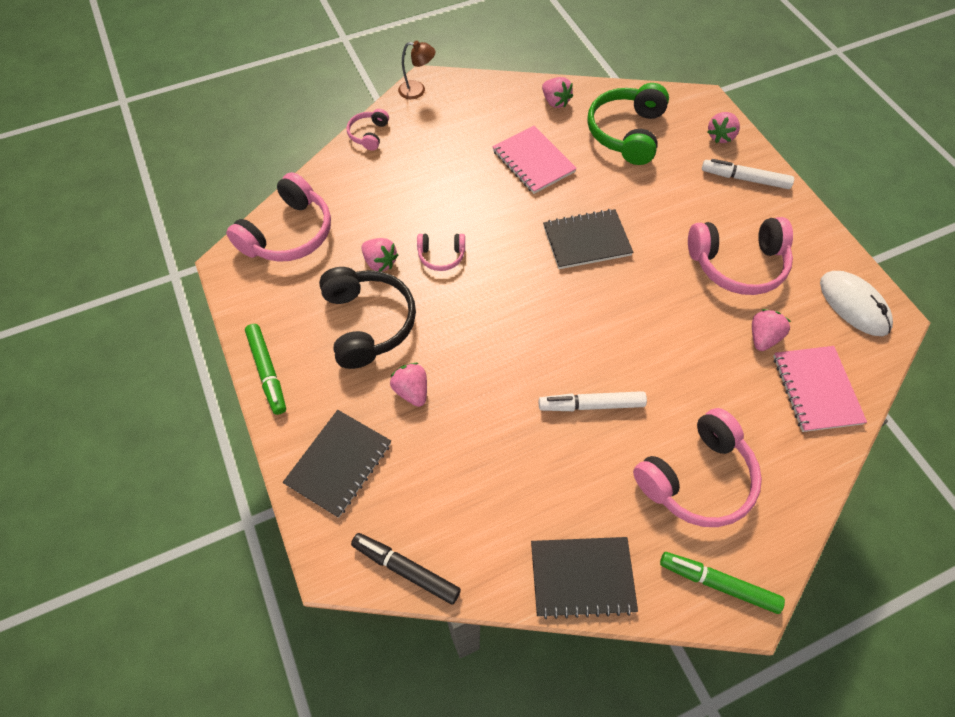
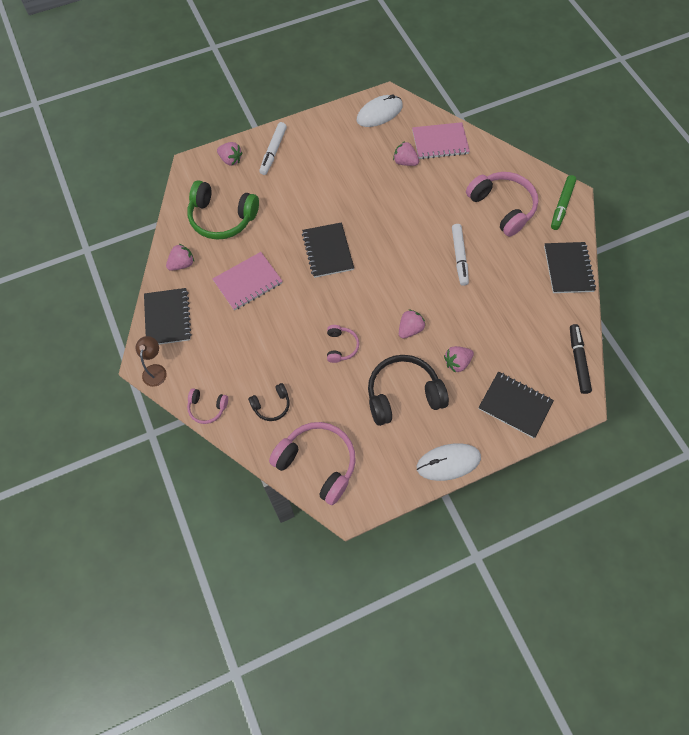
camera: 90 degrees left, 5 degrees up
green marker [245,324,286,415] -> white mouse [417,443,481,481]
black marker [351,533,461,605] -> black marker turned 150 degrees clockwise [570,324,592,394]
pink strawberry [361,238,398,272] -> pink strawberry moved to [399,309,425,338]
pink headphones [688,217,793,295] -> none
none -> black notebook [144,288,192,345]
none -> black headphones [248,383,290,421]

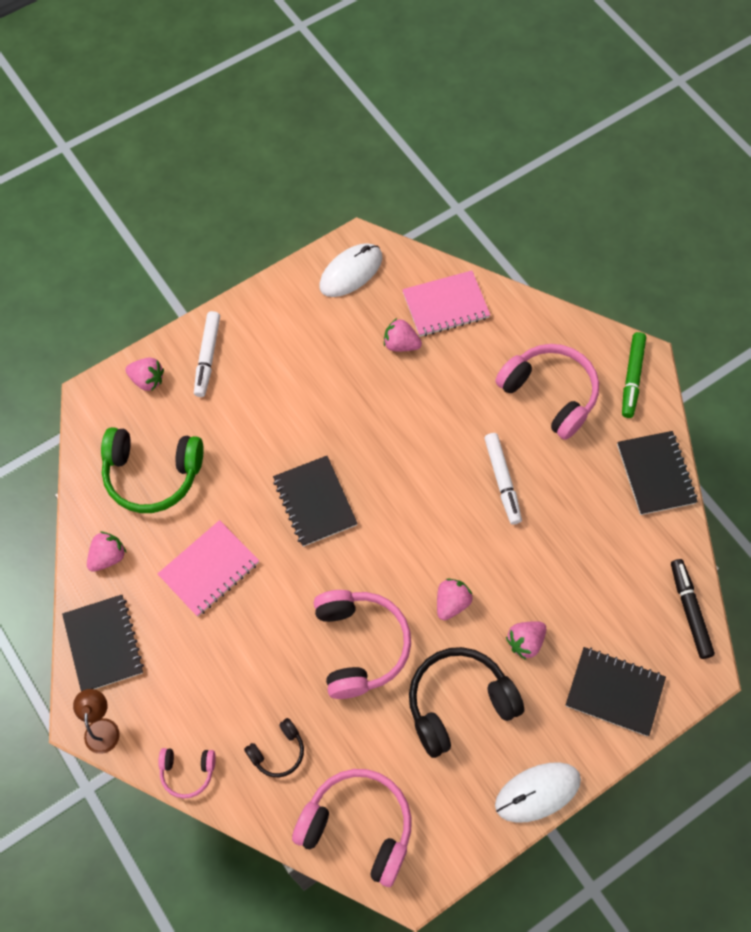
camera: 10 degrees left, 0 degrees up
pink headphones [327,325,359,363] -> pink headphones [314,590,411,699], size x1.96

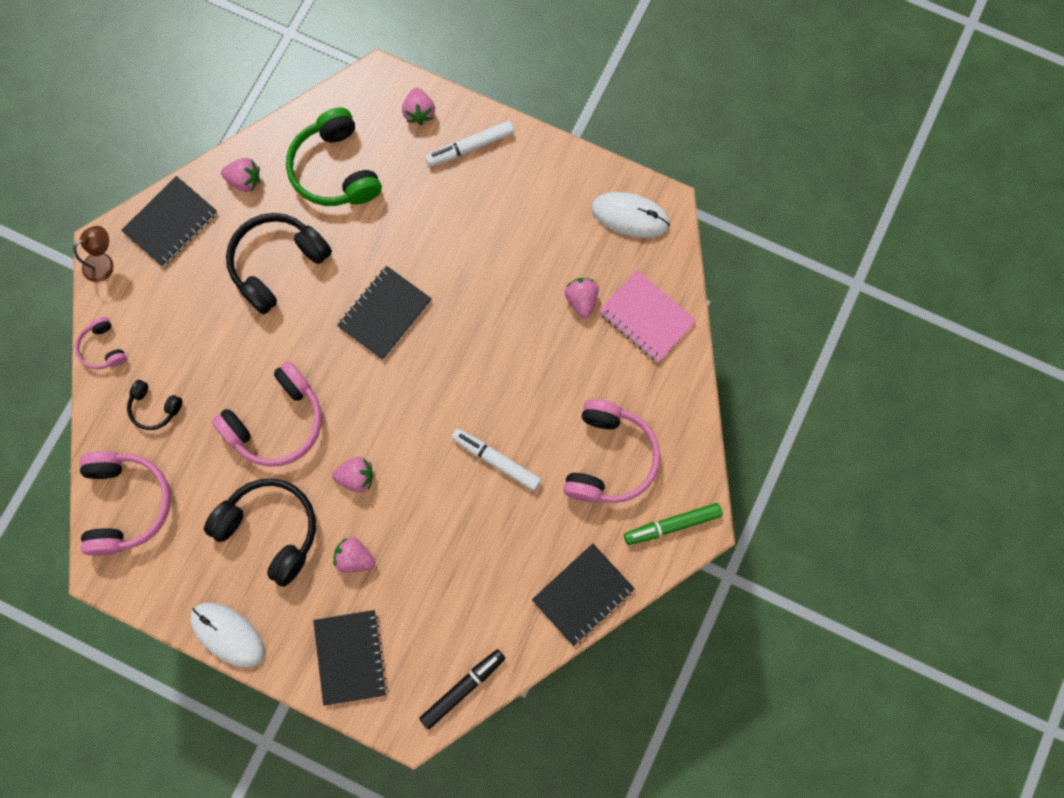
camera: 60 degrees right, 10 degrees up
pink notebook [158,520,259,617] -> black headphones [226,213,332,315]
white marker [484,433,522,524] -> white marker turned 75 degrees clockwise [452,429,541,491]

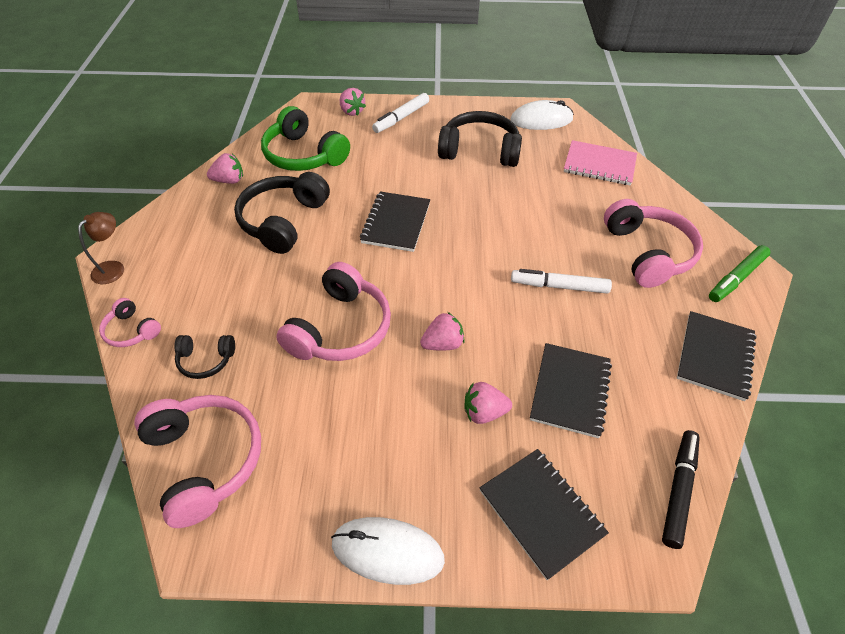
camera: 25 degrees left, 25 degrees down
black notebook [121,176,217,267] -> black notebook moved to [530,343,612,438]
black headphones [204,479,316,587] -> black headphones moved to [438,111,522,167]
pink strawberry [564,278,599,318] -> none

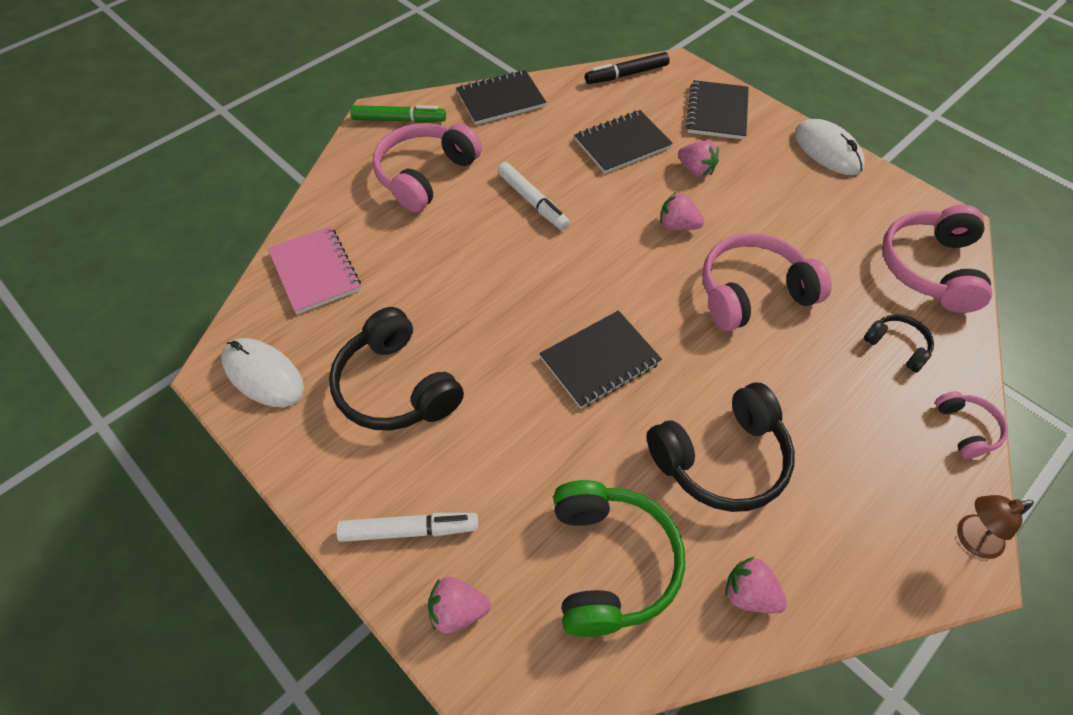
camera: 135 degrees left, 5 degrees up
pink strawberry [340,88,366,116] -> pink strawberry turned 105 degrees counterclockwise [428,577,491,633]

